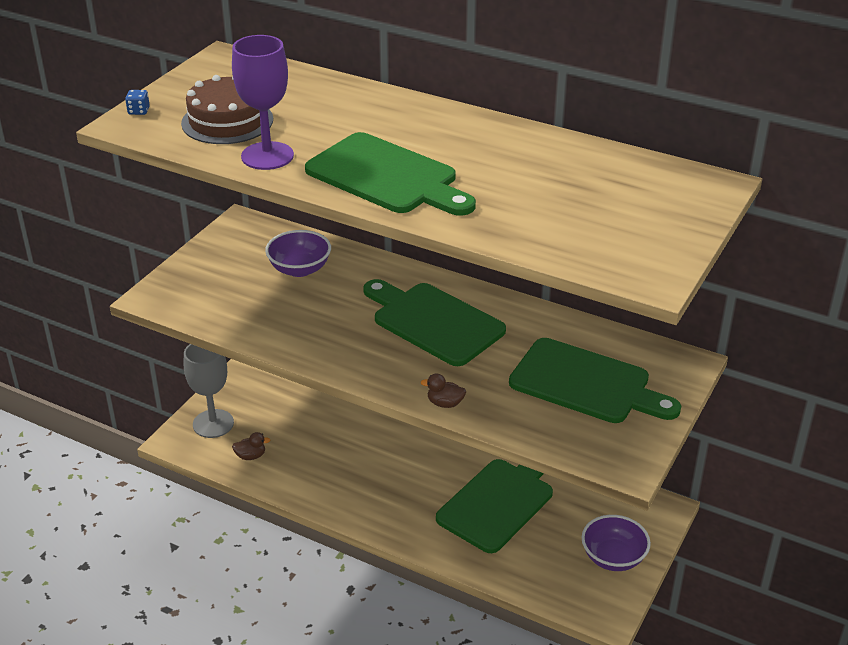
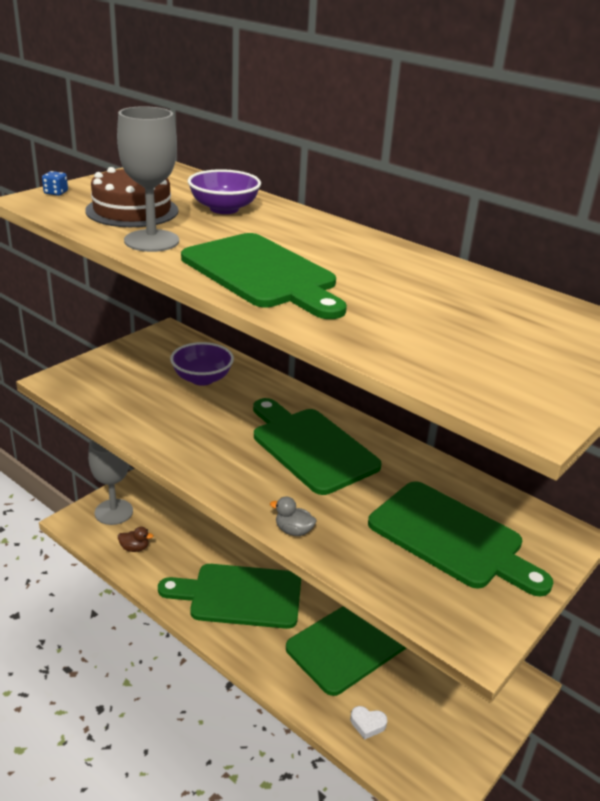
camera: 10 degrees right, 5 degrees down
purple goblet [232,35,294,170] -> grey goblet [117,106,179,252]
brown duck [421,374,466,408] -> grey duck [270,496,317,536]
purple bowl [581,515,651,571] -> purple bowl moved to [187,169,261,214]
none -> green cutting board [158,564,301,629]
none -> white heart [350,706,387,740]

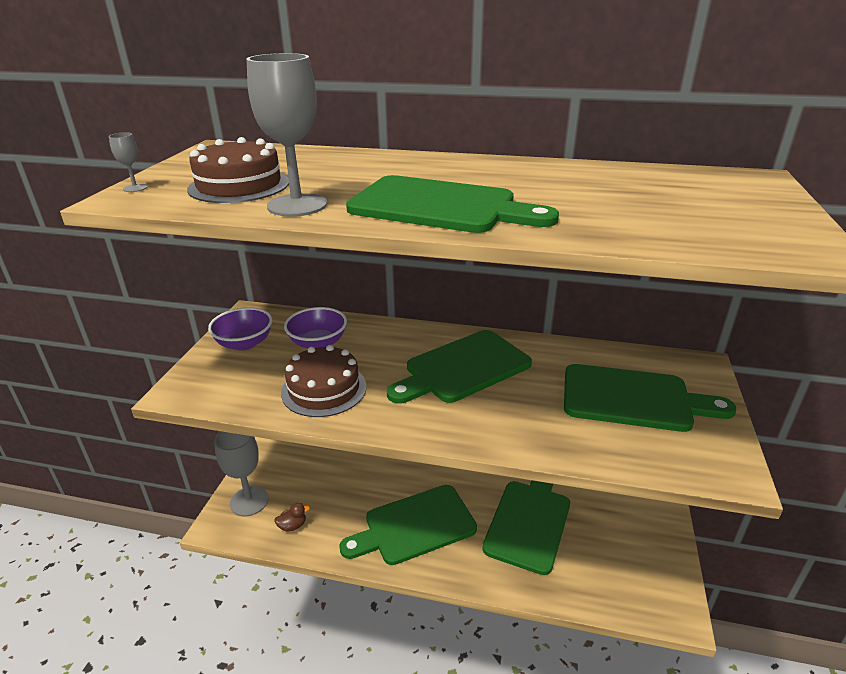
camera: 25 degrees left, 0 degrees up
blue dice [42,171,68,196] -> grey goblet [109,132,148,192]
purple bowl [187,169,261,214] -> purple bowl moved to [208,307,272,351]
green cutting board [253,398,382,495] -> green cutting board turned 60 degrees counterclockwise [387,330,532,404]
grey duck [270,496,317,536] -> none
white heart [350,706,387,740] -> none
none -> brown cake [281,345,367,417]

